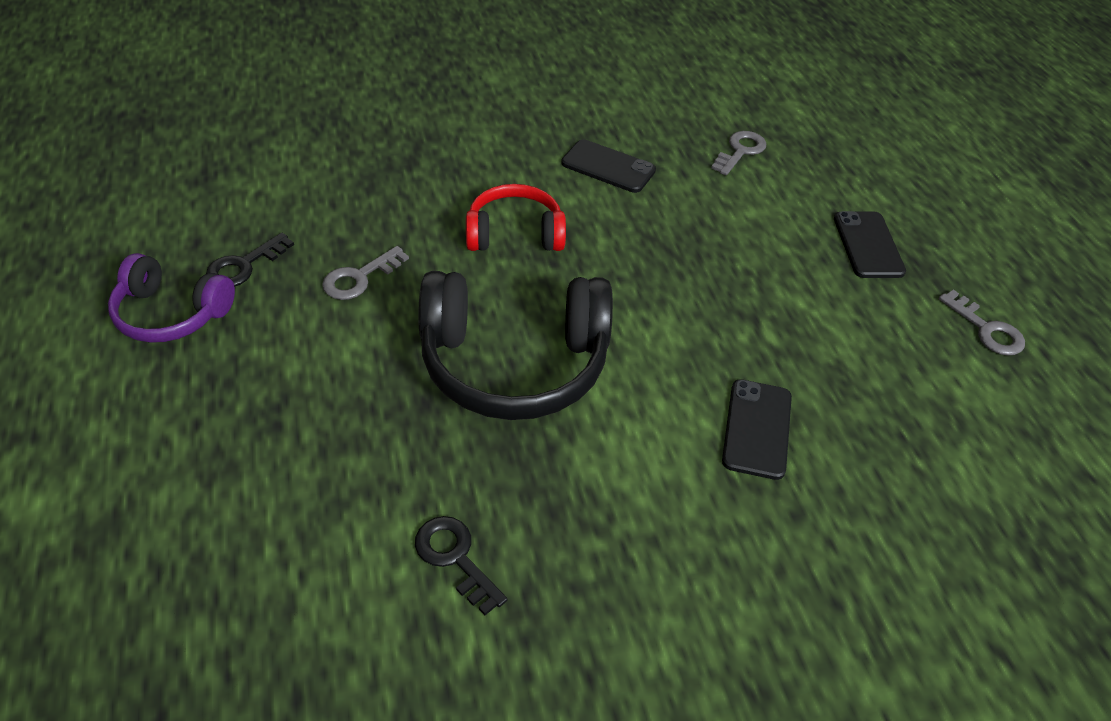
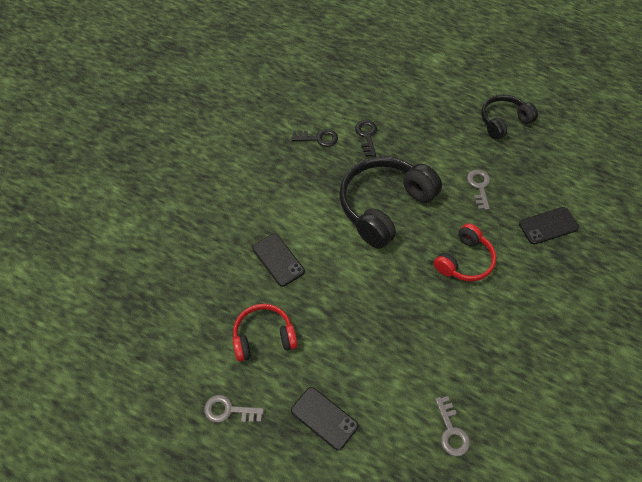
camera: 135 degrees right, 10 degrees up
purple headphones [108,253,235,343] -> black headphones [481,95,538,140]
black key [206,233,294,287] -> black key moved to [355,120,377,157]
black phone [561,139,656,193] -> black phone moved to [519,207,579,245]
none -> red headphones [233,304,298,361]

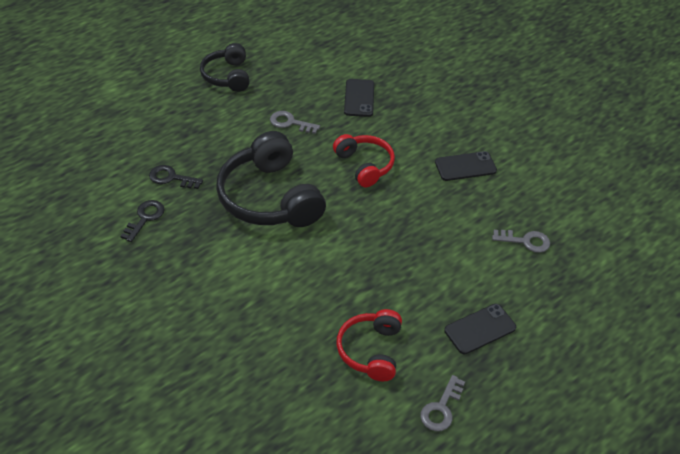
camera: 70 degrees left, 10 degrees down
black phone [252,234,305,287] -> black phone moved to [435,151,497,181]

